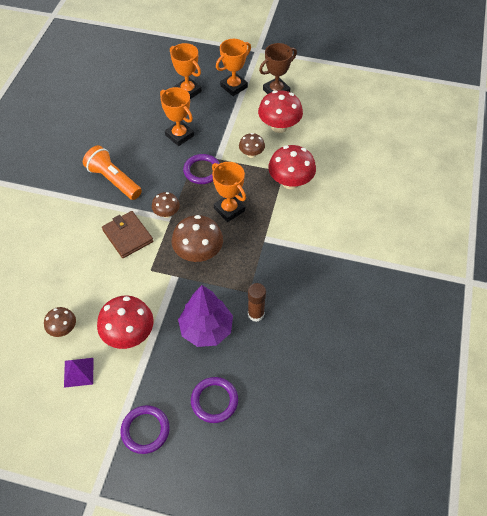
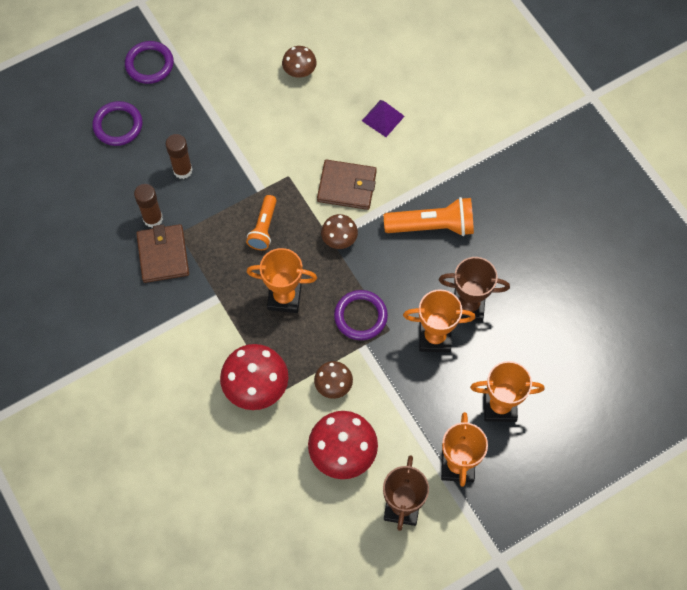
camera: 135 degrees right, 10 degrees up
purple pyramid [64,358,94,388] -> purple pyramid moved to [362,100,405,137]
red mushroom [97,296,154,349] -> none
brown mushroom [172,215,223,262] -> orange flashlight [246,195,277,250]
purple tree [178,285,233,347] -> brown glue stick [166,134,193,179]
none -> brown wallet [136,224,189,283]
none -> brown trophy [439,257,510,322]

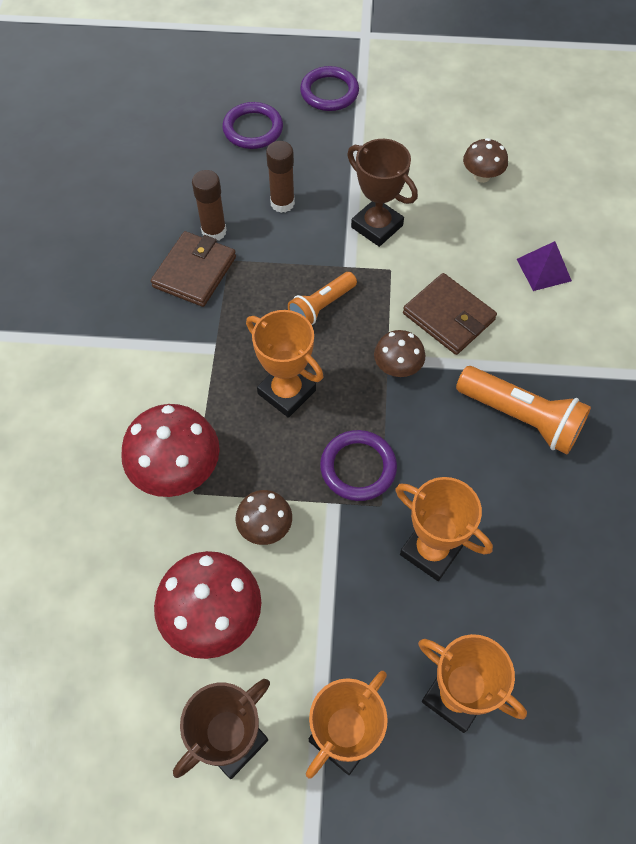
camera: 35 degrees right, 5 degrees down
brown trophy [439,257,510,322] -> brown trophy moved to [347,139,418,247]

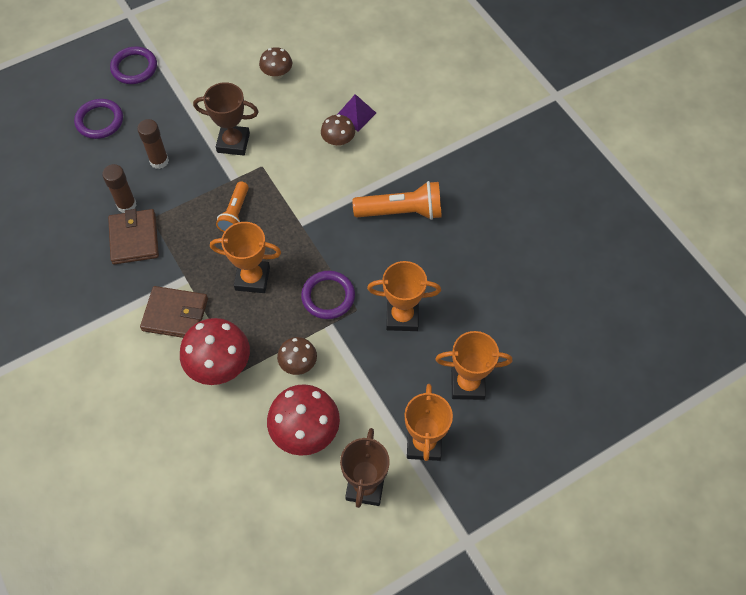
camera: 35 degrees left, 0 degrees up
brown mushroom [374,330,425,377] -> brown mushroom moved to [321,114,355,147]
brown wallet [403,273,497,355] -> brown wallet moved to [140,286,208,338]

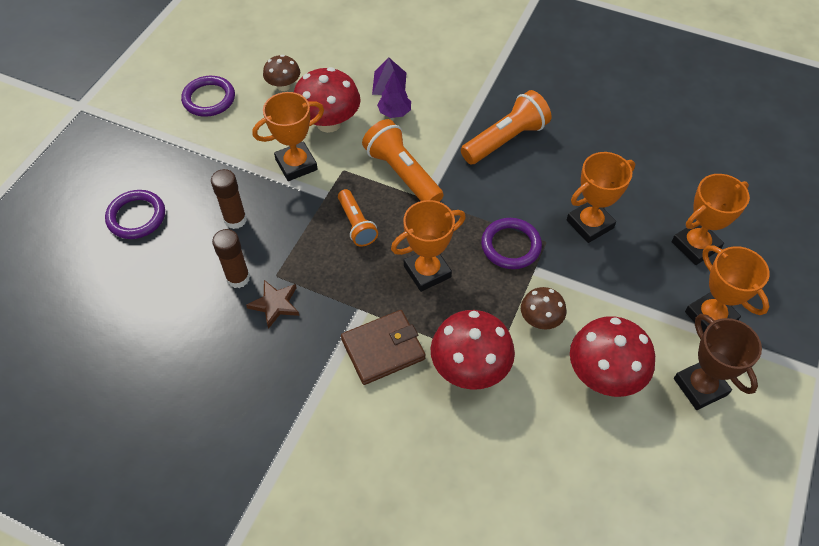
camera: 35 degrees left, 5 degrees down
brown wallet [108,209,159,265] -> brown star [246,280,299,329]
purple ring [110,46,157,84] -> purple ring moved to [181,76,235,117]
brown trophy [193,82,259,156] -> orange trophy [252,92,324,181]
brown mushroom [321,114,355,147] -> purple tree [377,71,411,118]
none -> red mushroom [294,67,361,133]
none -> orange flashlight [362,119,443,202]

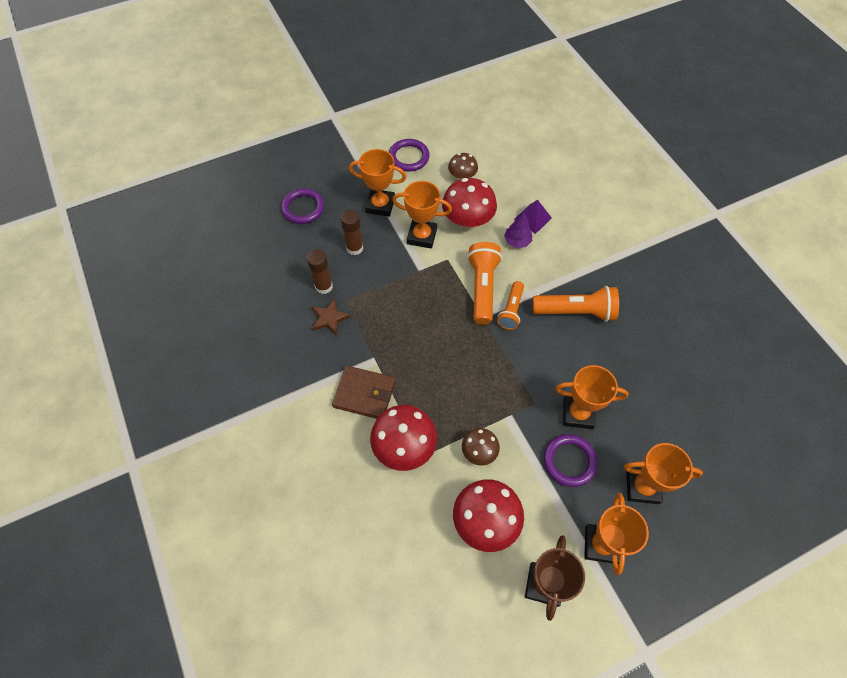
camera: 40 degrees right, 5 degrees up
orange flashlight [338,189,378,247] -> orange flashlight moved to [497,281,524,330]
orange trophy [391,200,466,292] -> orange trophy moved to [349,149,406,217]
purple ring [481,218,542,269] -> purple ring moved to [544,434,598,487]

